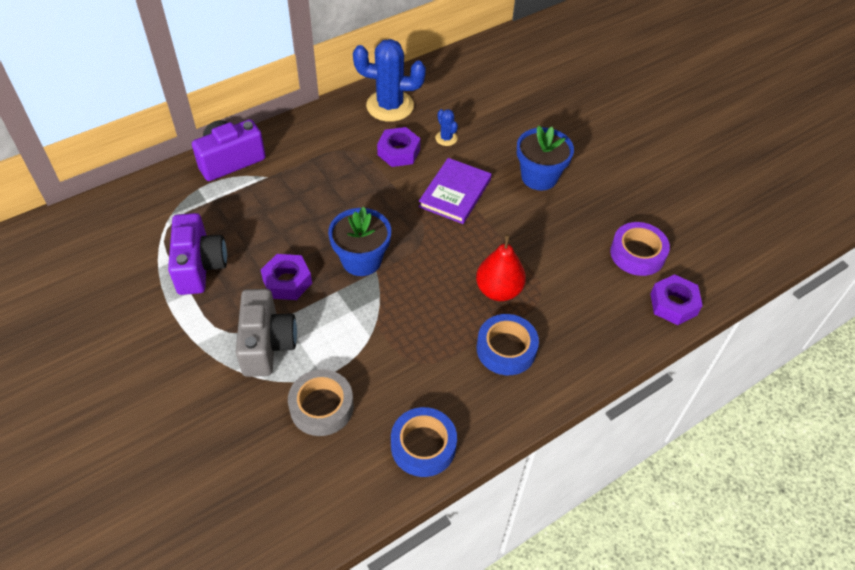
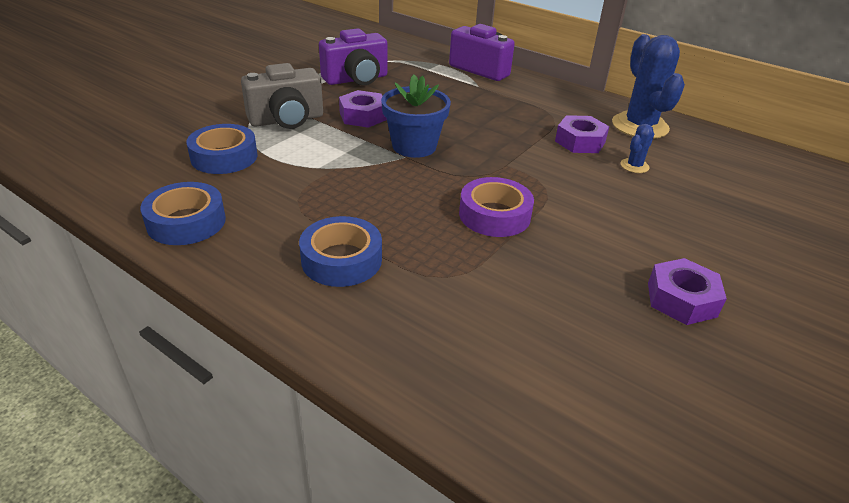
camera: 70 degrees right, 15 degrees down
grey tape [288,369,354,436] -> blue tape [186,124,257,174]
purple book [419,158,492,224] -> none
red pear [476,234,526,301] -> none
blue flower pot [517,125,574,190] -> none
purple tape [610,222,670,276] -> purple tape moved to [459,177,534,237]
purple nut [650,274,703,325] -> purple nut moved to [648,258,727,325]

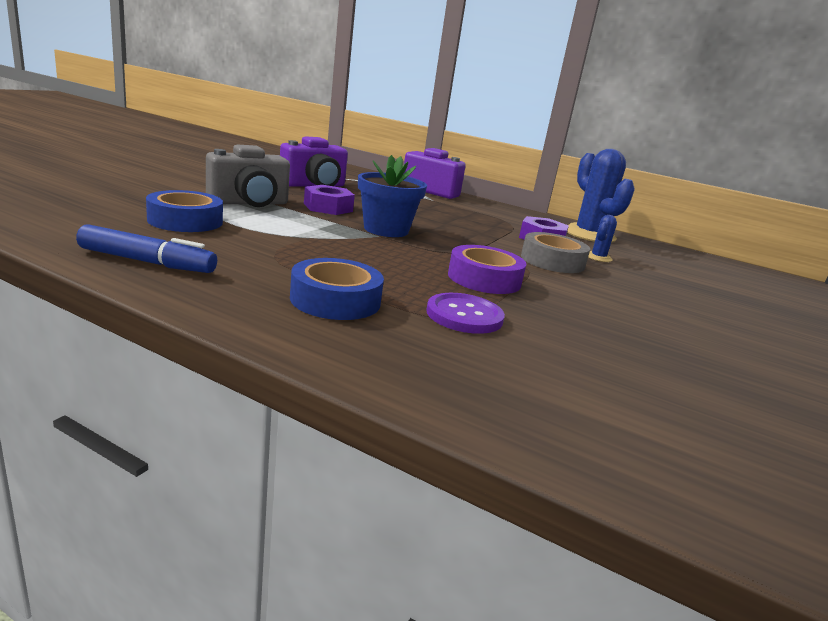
camera: 10 degrees left, 15 degrees down
blue tape [141,182,226,245] -> blue marker [76,224,217,273]
purple nut [648,258,727,325] -> none
none -> purple button [426,293,505,334]
none -> grey tape [521,232,590,273]

